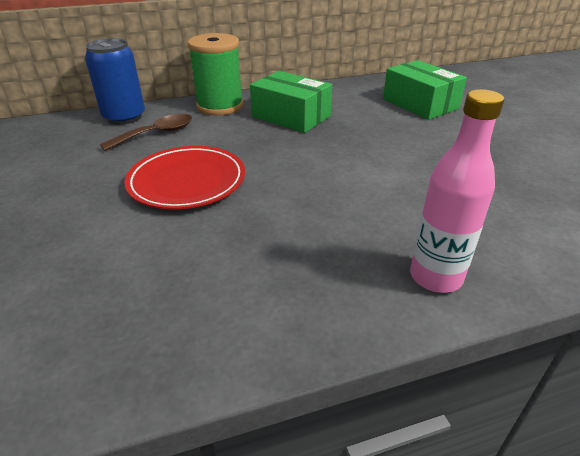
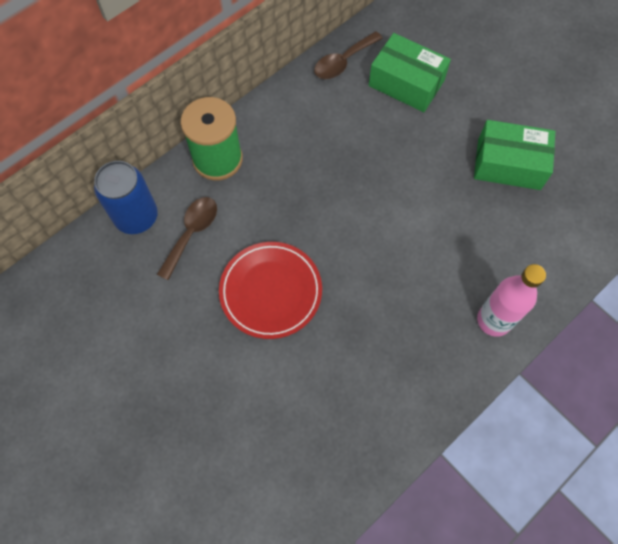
camera: 25 degrees left, 30 degrees up
green box [250,71,332,133] -> green box moved to [474,120,555,190]
none -> brown spoon [314,31,383,79]

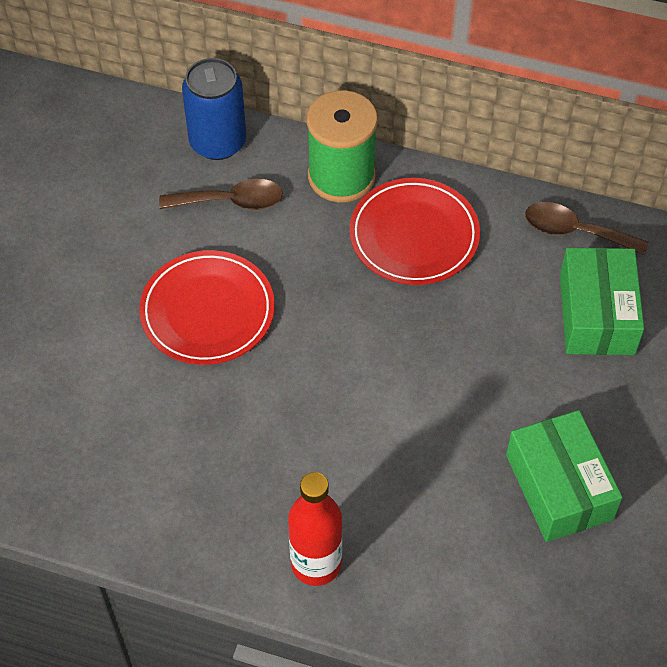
camera: 60 degrees right, 10 degrees down
pink bottle [477,264,546,337] -> red bottle [288,472,342,586]
none -> red plate [349,178,480,285]

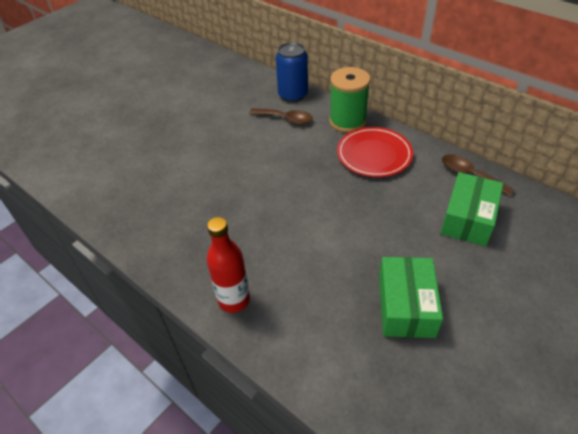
camera: 25 degrees right, 10 degrees down
red plate [139,250,275,365] -> none

